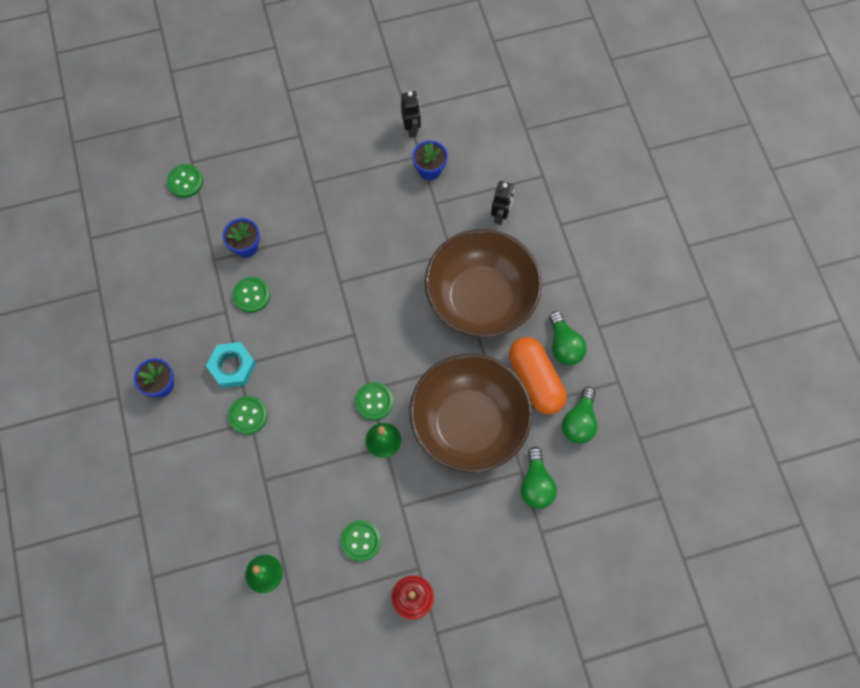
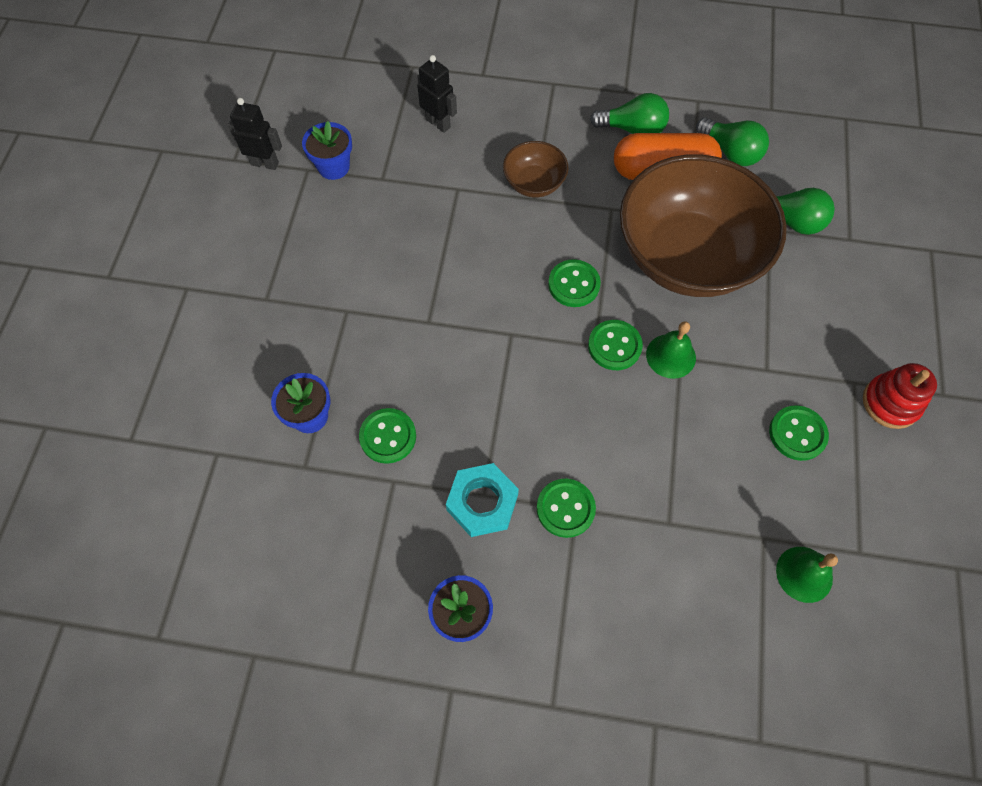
camera: 65 degrees left, 5 degrees down
green button [167,164,203,198] -> green button moved to [548,259,601,307]
brown bowl [425,229,542,338] -> brown bowl [503,141,569,197], size x0.43

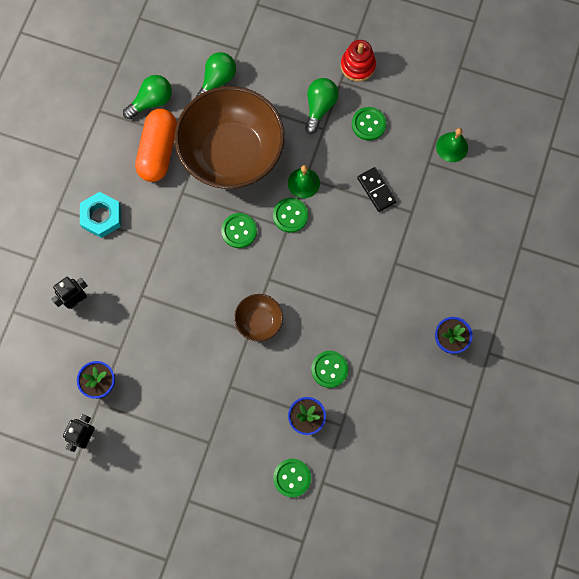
camera: 80 degrees left, 10 degrees up
turquoise nut [446,463,519,537] -> turquoise nut moved to [80,192,121,238]
brown bowl [503,141,569,197] -> brown bowl moved to [234,294,283,342]
green button [536,479,596,538] -> green button moved to [273,459,311,497]
green light bulb [590,93,669,134] -> green light bulb moved to [305,78,338,134]
none -> black domino [357,167,397,212]

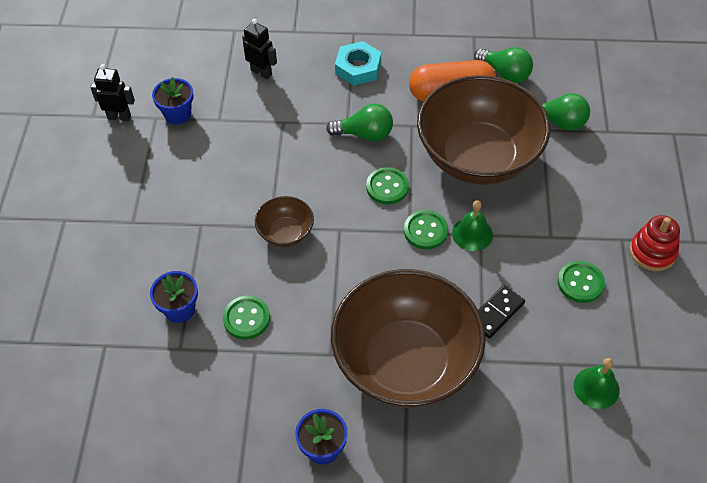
camera: 75 degrees right, 20 degrees down
green button [273,459,311,497] -> none
green light bulb [305,78,338,134] -> green light bulb moved to [326,104,393,141]
none -> brown bowl [331,269,486,408]

